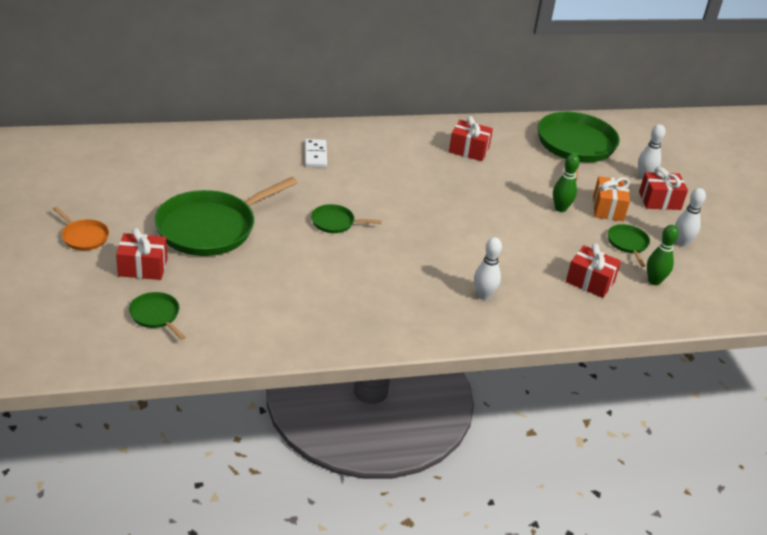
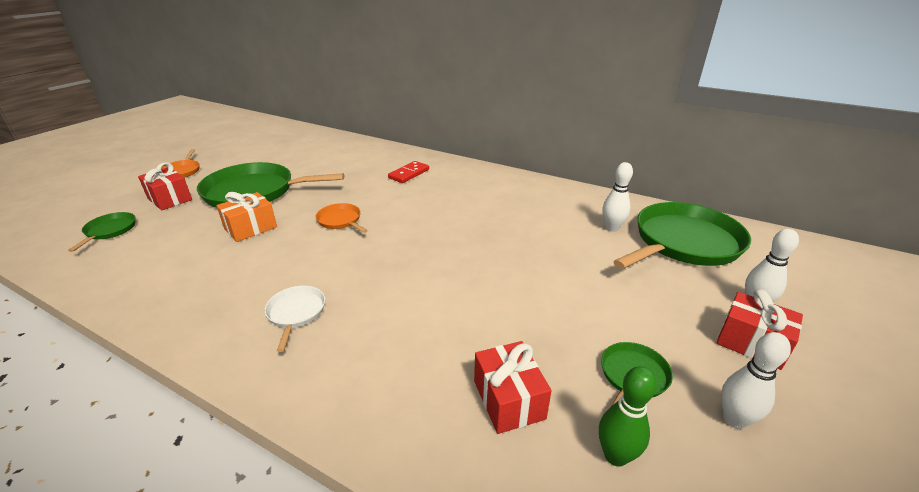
camera: 45 degrees right, 5 degrees down
white domino [305,139,327,168] -> red domino [388,161,429,183]
green pan [311,204,382,233] -> orange pan [315,203,368,233]
red gift [449,116,493,161] -> none
white bowling pin [474,237,502,300] -> white bowling pin moved to [602,162,633,232]
green bowling pin [553,154,580,212] -> none
orange gift [593,176,630,221] -> orange gift moved to [216,192,277,242]
none -> white pan [265,286,325,352]

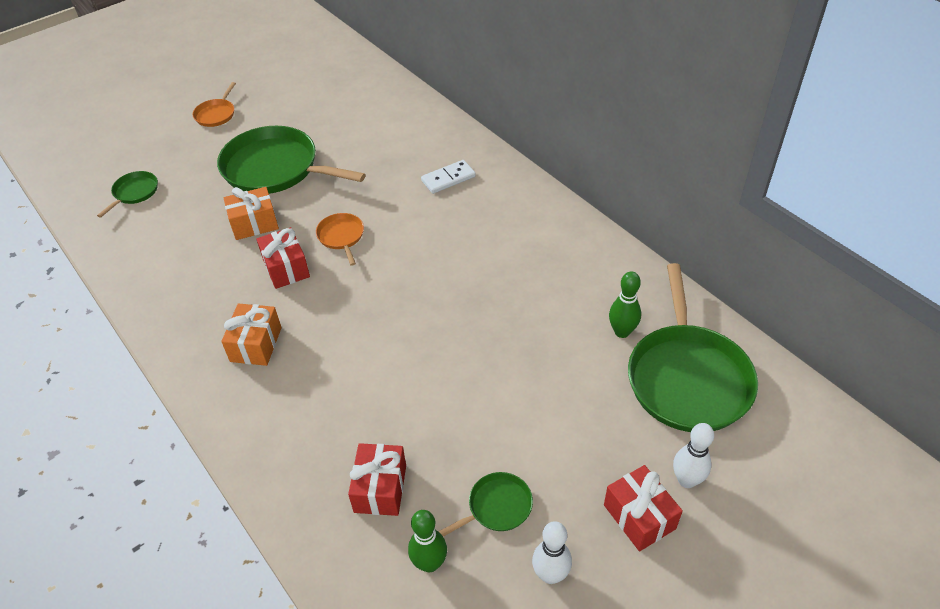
camera: 25 degrees right, 15 degrees up
red gift [138,162,192,210] -> red gift moved to [257,227,310,289]
white pan [265,286,325,352] -> orange gift [221,303,282,366]
red domino [388,161,429,183] -> white domino [421,160,476,194]
white bowling pin [602,162,633,232] -> green bowling pin [609,271,641,338]
green pan [613,202,751,269] -> green pan turned 105 degrees clockwise [628,263,758,432]

